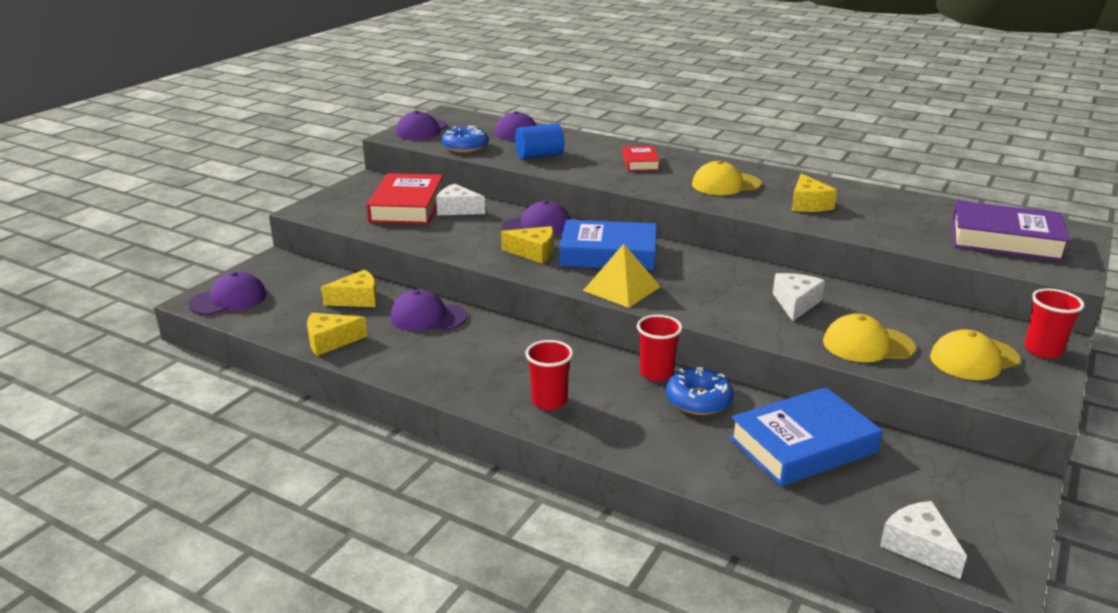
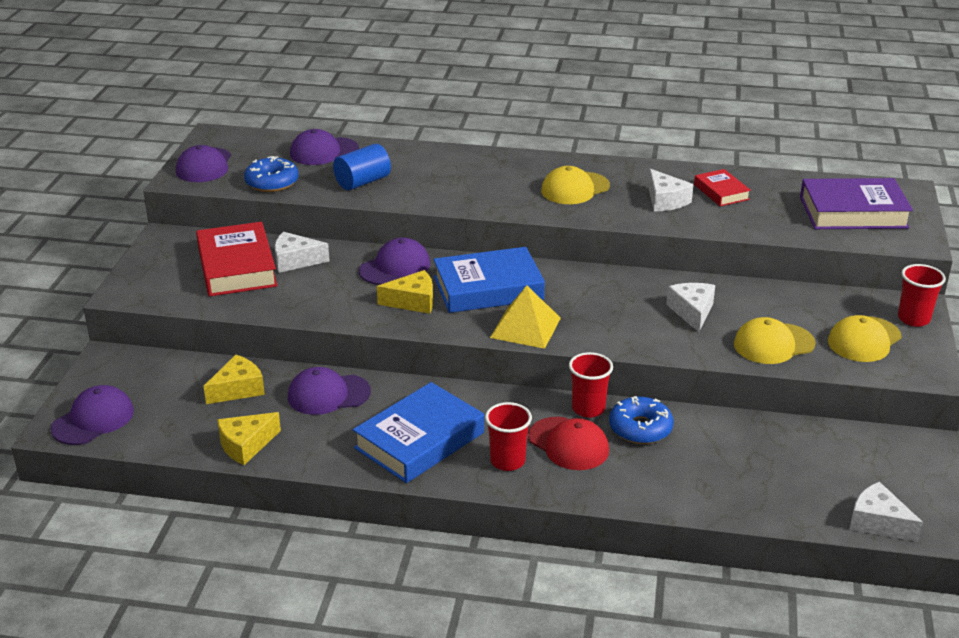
camera: 20 degrees left, 5 degrees up
red book [622,146,660,171] -> red book moved to [694,169,751,206]
blue book [729,387,883,487] -> blue book moved to [353,382,484,483]
yellow cheese [791,174,837,212] -> white cheese [648,169,694,212]
none -> red cap [528,417,609,470]

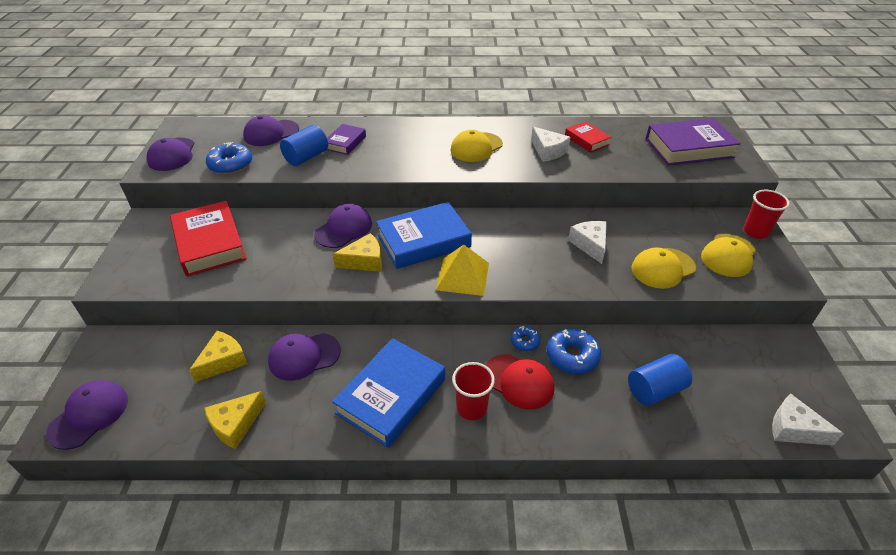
camera: 10 degrees left, 10 degrees up
white cheese [275,232,329,273] -> none
red cup [569,352,613,418] -> blue donut [511,326,540,351]
none -> purple book [327,124,366,155]
none -> blue cylinder [628,354,692,406]

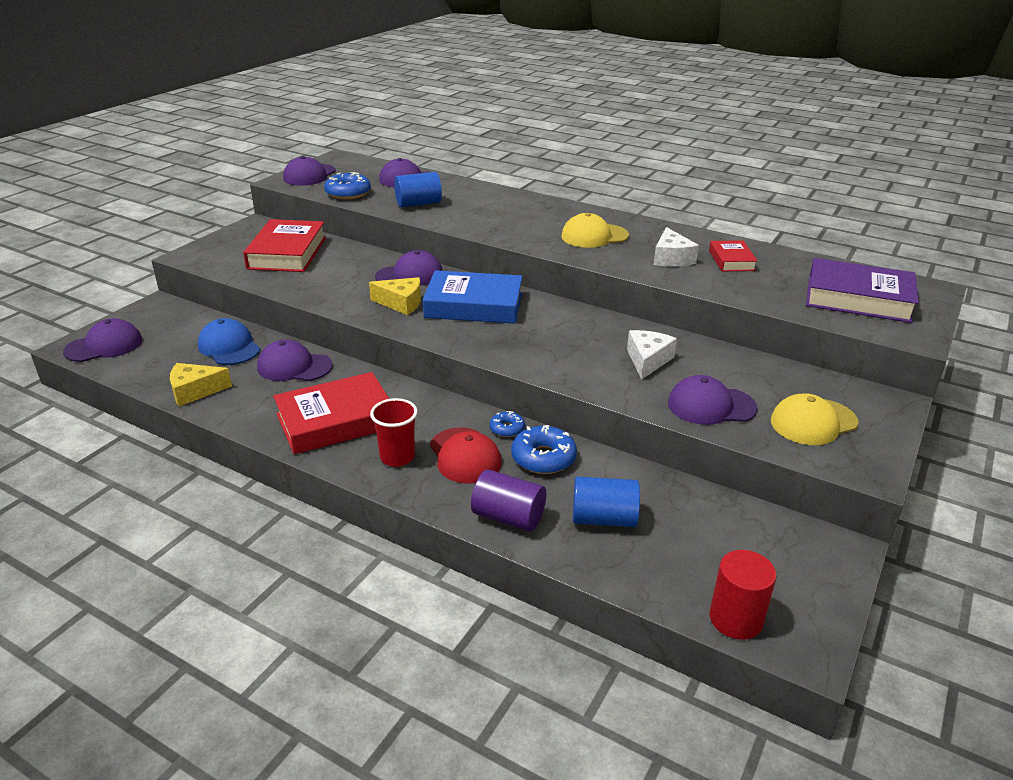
camera: 30 degrees right, 10 degrees down
yellow cheese [189,331,248,382] -> blue cap [198,318,260,365]
purple book [327,124,366,155] -> none
blue book [332,338,445,448] -> red book [273,372,389,454]
yellow pyramid [436,245,489,296] -> none
yellow cap [631,247,696,289] -> purple cap [668,375,758,425]
red cup [743,190,790,239] -> none
white cheese [772,393,844,446] -> red cylinder [710,550,777,640]
none -> purple cylinder [471,469,546,532]

